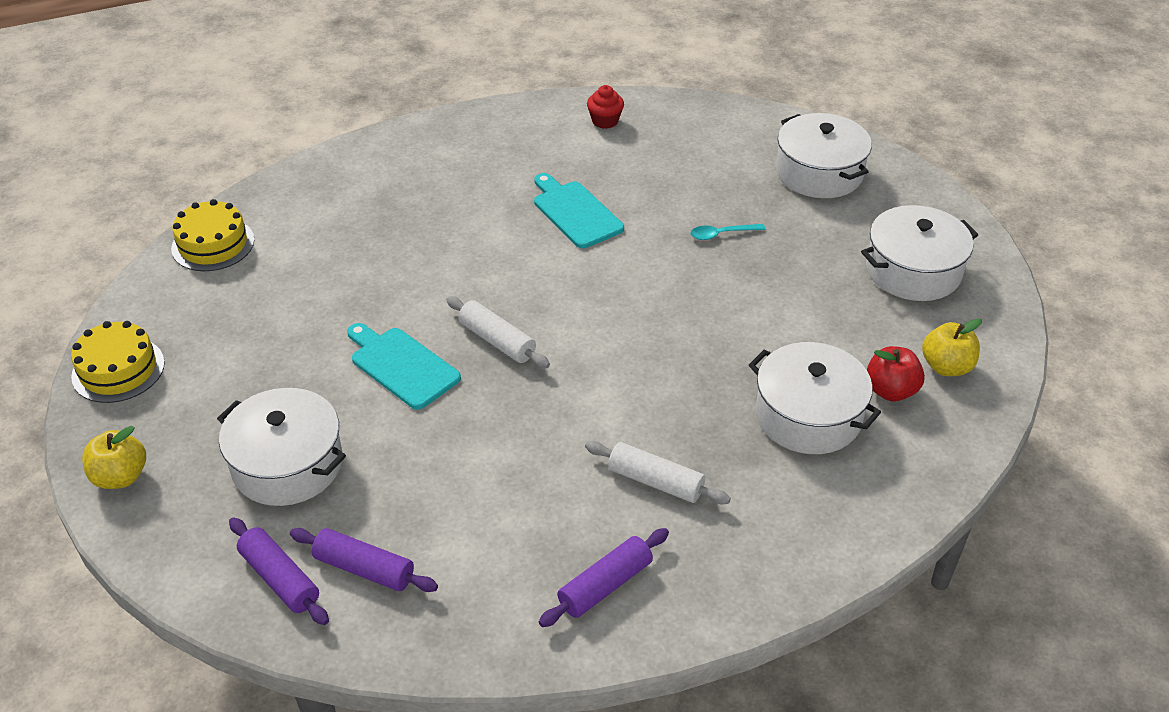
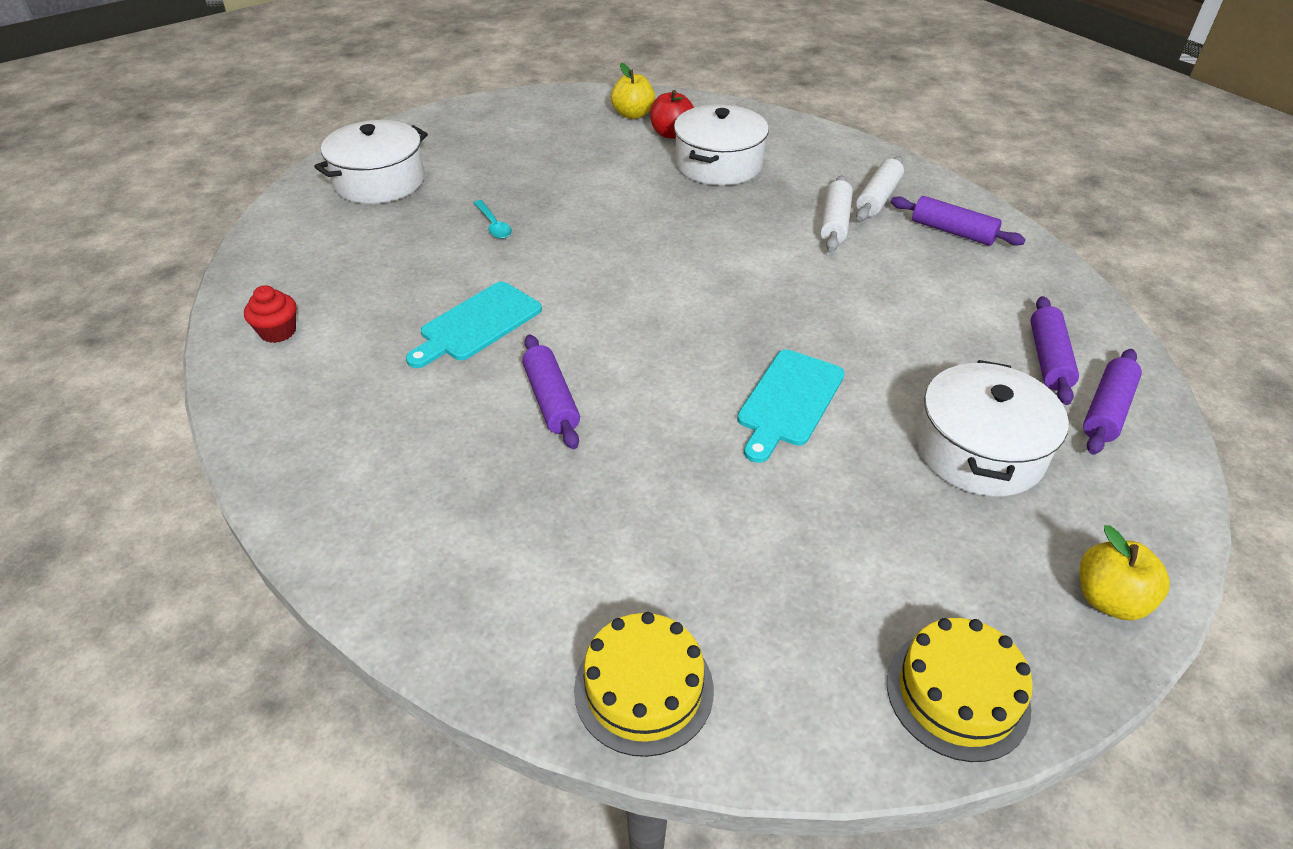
camera: 105 degrees left, 0 degrees up
white rolling pin [446,296,550,368] -> white rolling pin moved to [856,156,904,221]
white pot [861,205,978,301] -> none
none -> purple rolling pin [522,335,580,449]

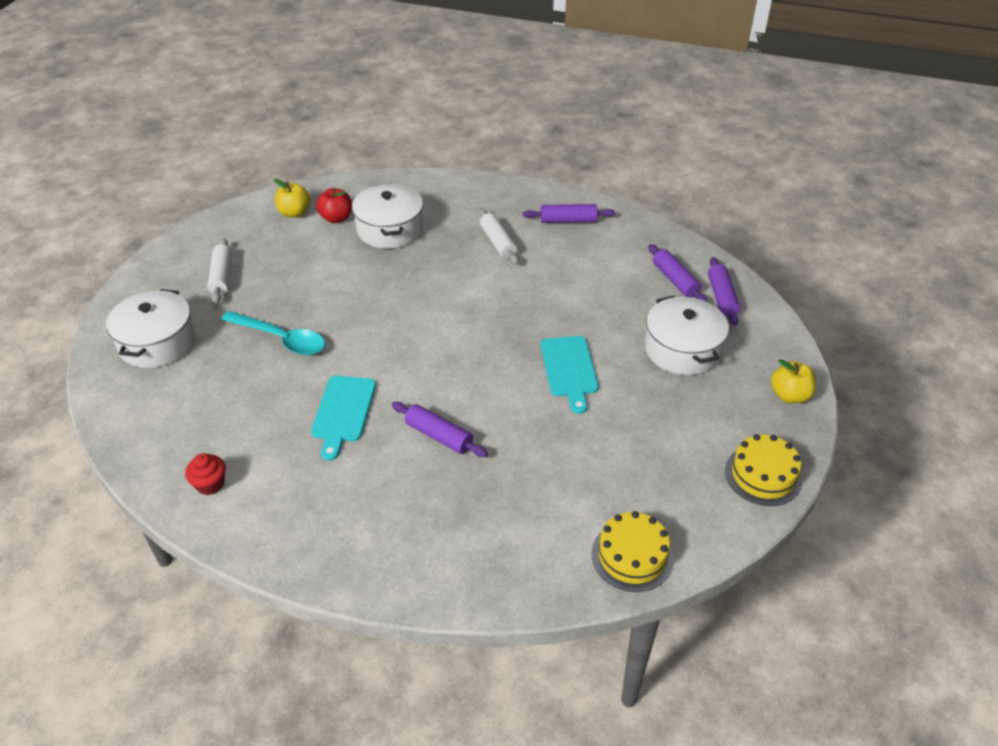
camera: 35 degrees left, 0 degrees up
turquoise spoon [474,200,512,239] -> turquoise spoon [221,311,325,355], size x1.94
white rolling pin [856,156,904,221] -> white rolling pin moved to [207,238,232,303]

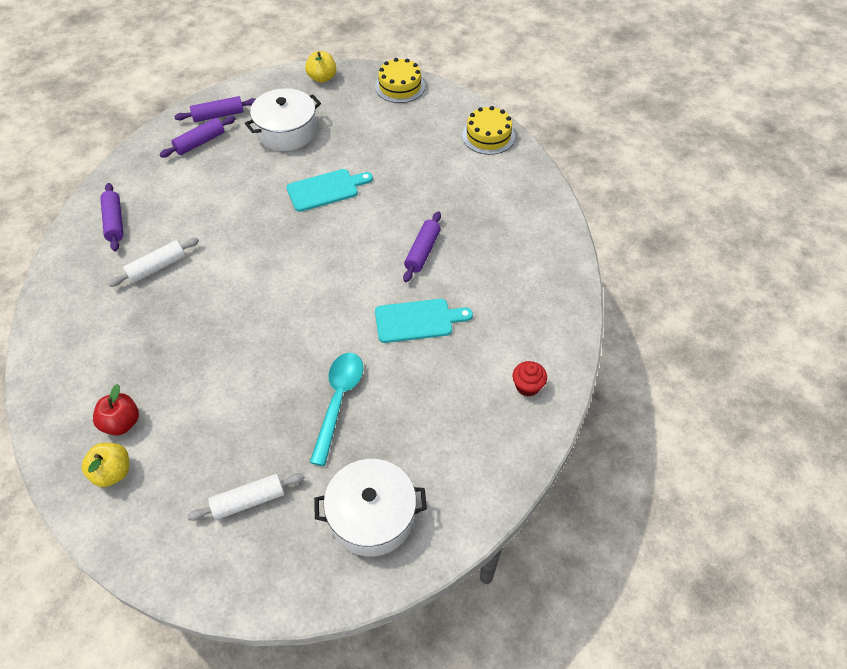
camera: 105 degrees left, 10 degrees up
white pot [352,184,423,249] -> none

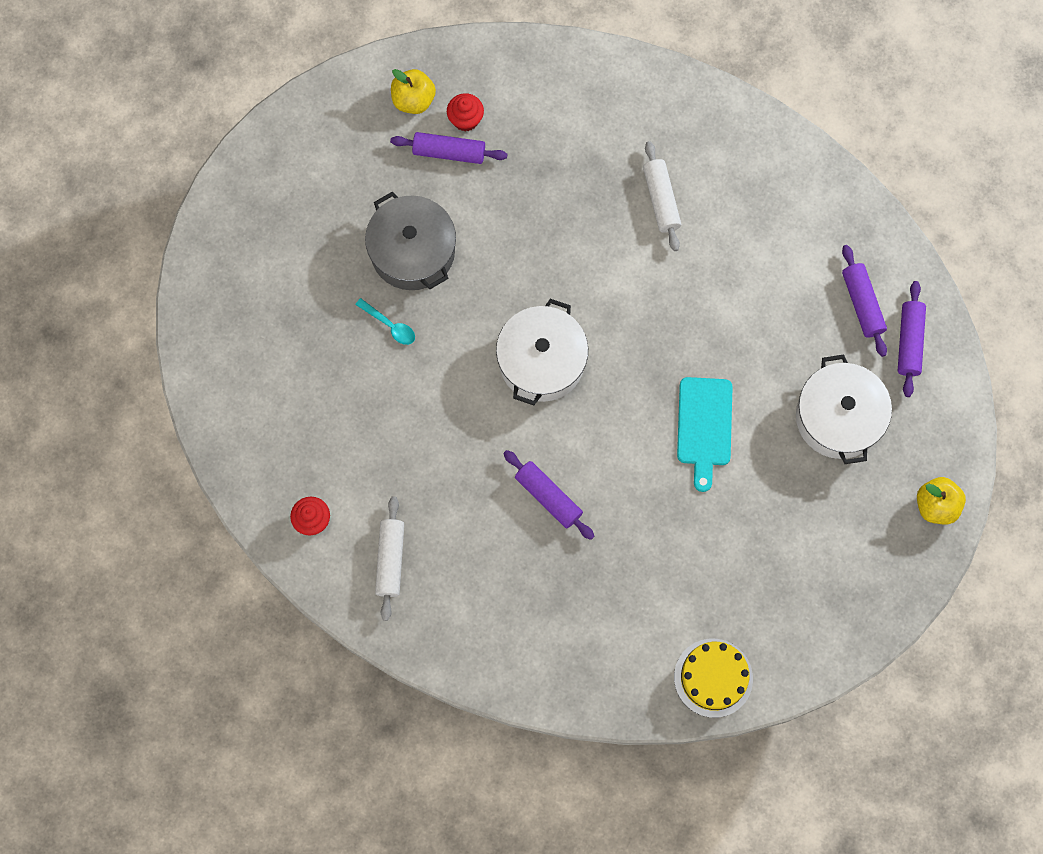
camera: 115 degrees right, 20 degrees up
red apple [93,384,139,436] -> red cupcake [447,93,484,131]
purple rolling pin [100,183,123,251] -> purple rolling pin moved to [390,132,507,164]
white rolling pin [187,473,305,521] -> white rolling pin moved to [375,496,404,621]
turquoise spoon [310,353,363,466] -> turquoise spoon [355,298,415,345], size x0.52
white pot [314,459,427,556] -> white pot moved to [496,299,588,405]
yellow cake [375,58,425,103] -> none
turquoise cutting board [375,299,473,343] -> none
none -> grey pot [365,192,456,290]

